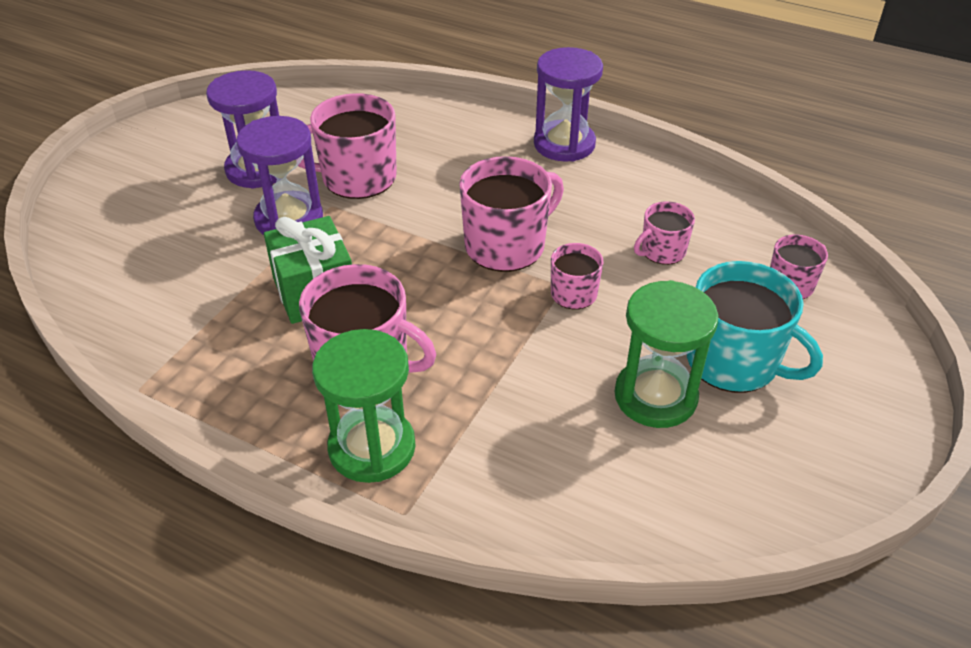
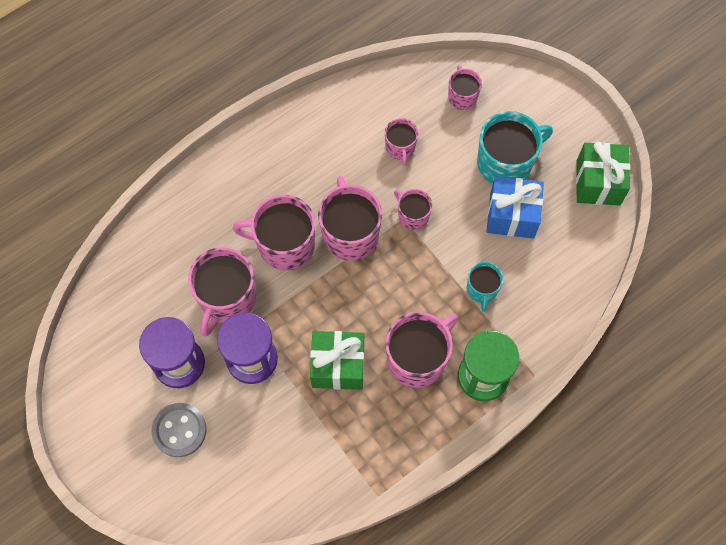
camera: 65 degrees left, 25 degrees up
purple hourglass [534,47,603,162] -> none
green hourglass [614,280,718,428] -> blue gift [486,176,544,239]
none -> grey button [152,403,207,457]
none -> pink mug [233,195,315,270]
none -> turquoise mug [467,262,503,312]
none -> green gift [576,142,630,206]

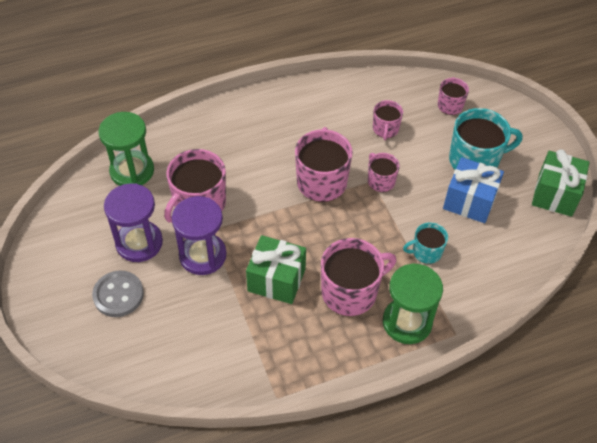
camera: 15 degrees right, 15 degrees down
pink mug [233,195,315,270] -> none
turquoise mug [467,262,503,312] -> turquoise mug turned 60 degrees clockwise [403,222,448,264]
none -> green hourglass [98,112,154,186]

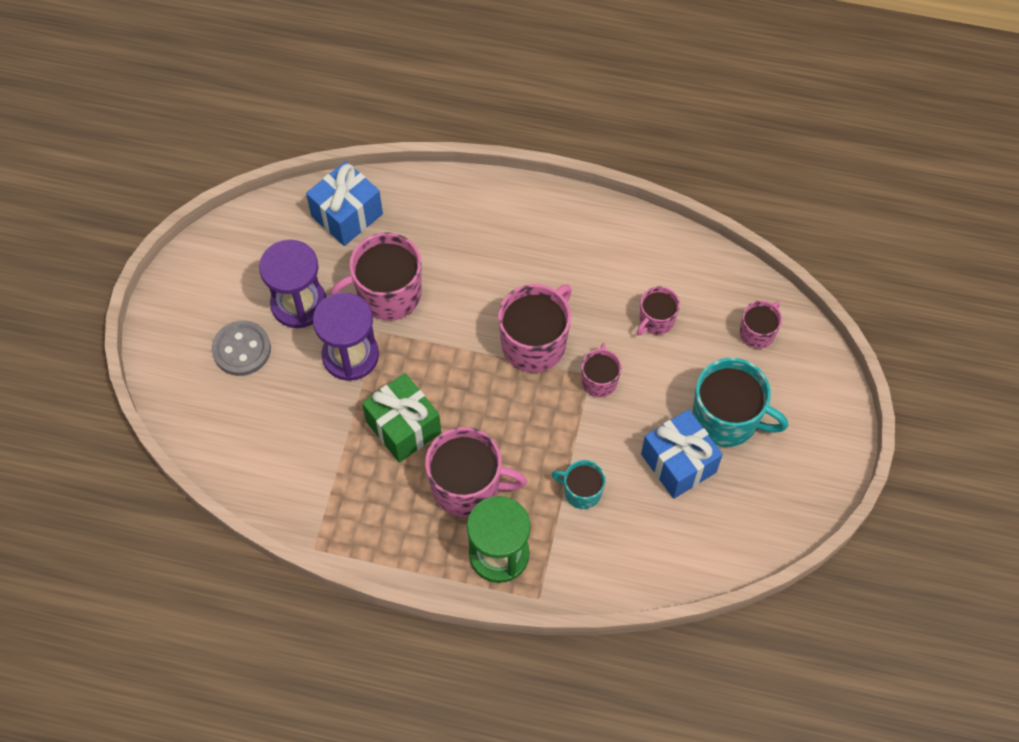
camera: 35 degrees right, 10 degrees up
green hourglass [98,112,154,186] -> blue gift [306,161,383,246]
green gift [532,149,590,217] -> none

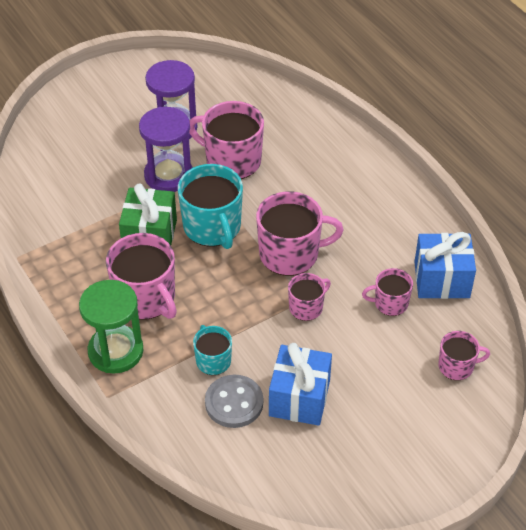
camera: 45 degrees right, 15 degrees down
grey button [212,320,271,376] -> grey button moved to [205,375,263,428]
blue gift [306,161,383,246] -> blue gift moved to [414,232,476,299]
turquoise mug [692,358,788,447] -> turquoise mug moved to [178,164,243,249]

